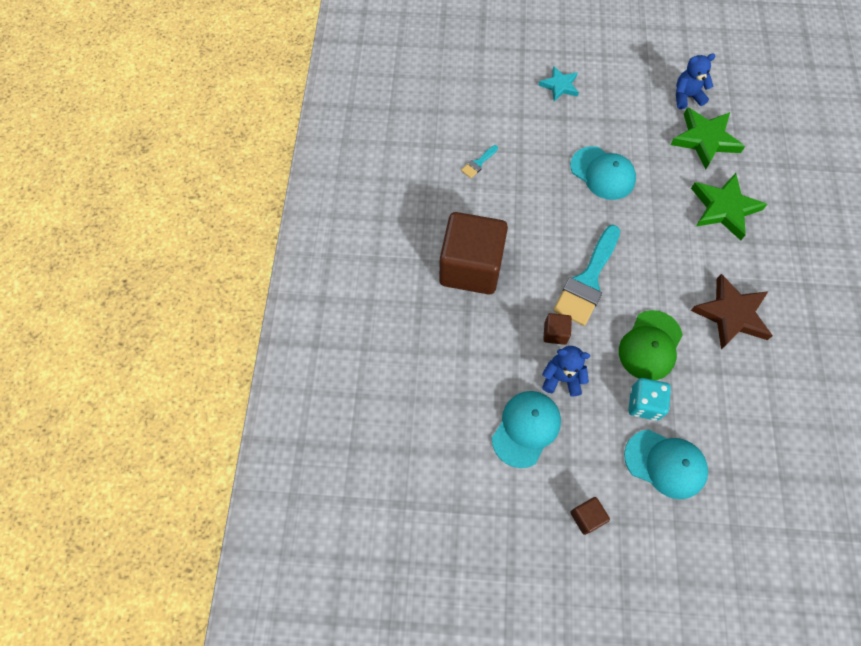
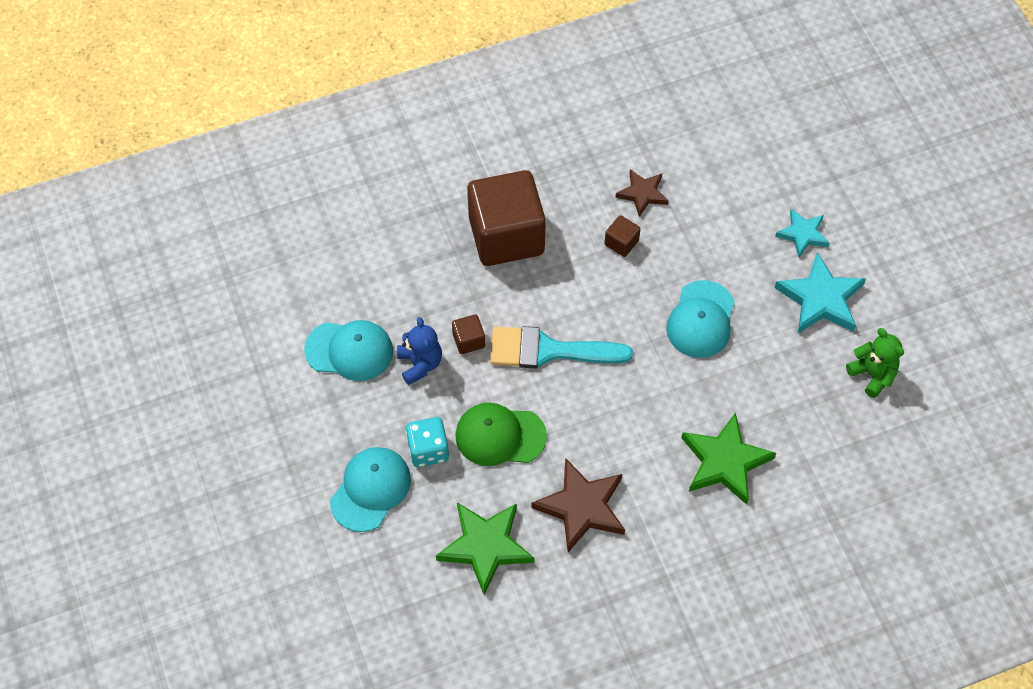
camera: 65 degrees right, 5 degrees down
turquoise brush [461,145,498,178] -> brown star [615,169,669,217]
brown cube [570,497,610,535] -> brown cube moved to [604,215,640,257]
turquoise cap [624,429,708,499] -> turquoise cap turned 150 degrees counterclockwise [330,447,411,532]
green star [670,107,745,170] -> green star moved to [436,502,534,595]
blue teddy bear [676,53,716,109] -> green teddy bear [846,328,904,398]
none -> turquoise star [775,252,866,333]

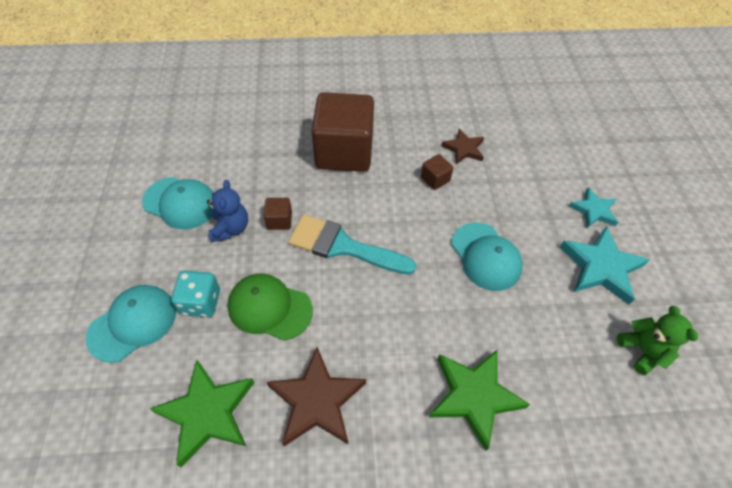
camera: 15 degrees right, 5 degrees down
turquoise cap [666,280,735,358] -> turquoise cap turned 60 degrees counterclockwise [452,222,523,291]

